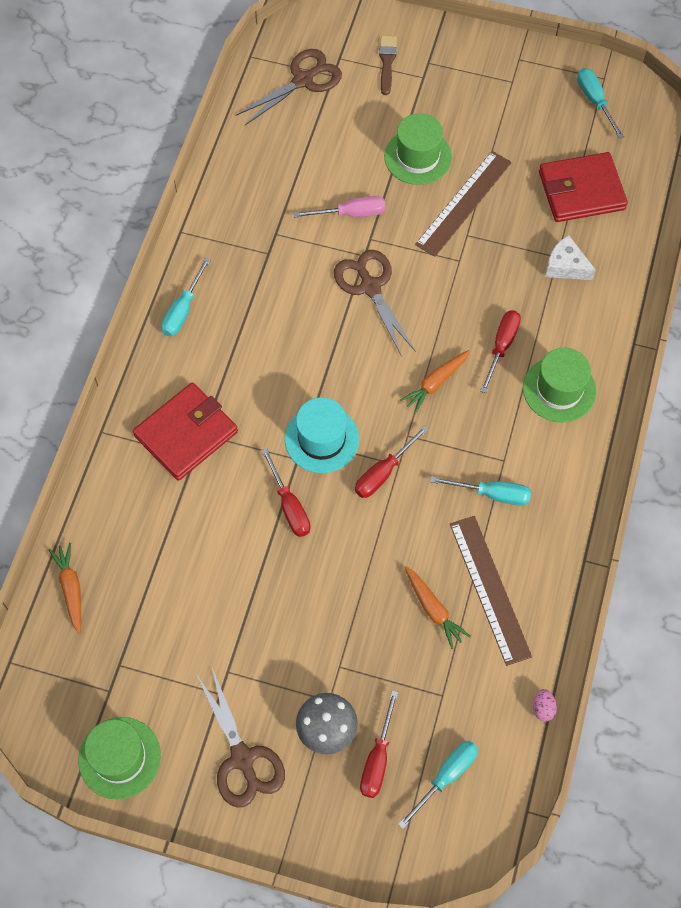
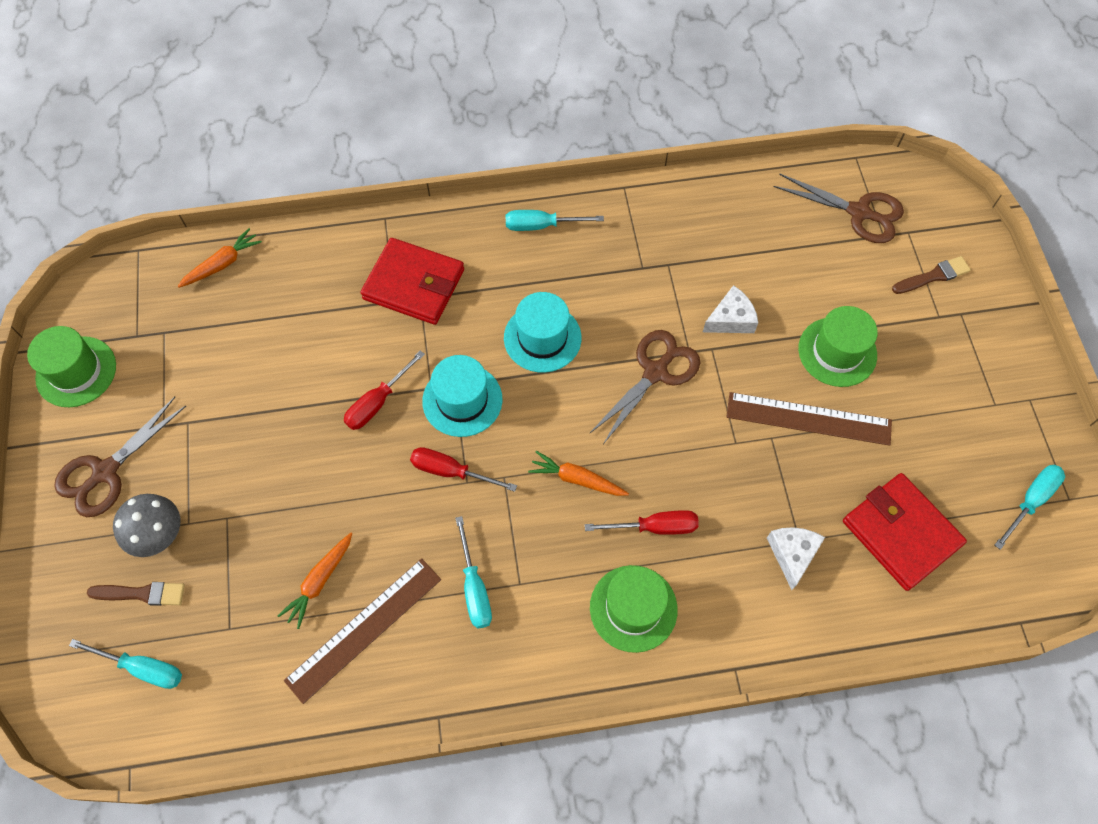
camera: 65 degrees right, 0 degrees up
pink screwdriver [294,196,386,218] -> white cheese [703,285,758,333]
red screwdriver [360,690,398,798] -> brown brush [87,582,185,606]
pink egg [533,689,557,721] -> none
none -> turquoise hat [504,292,581,373]

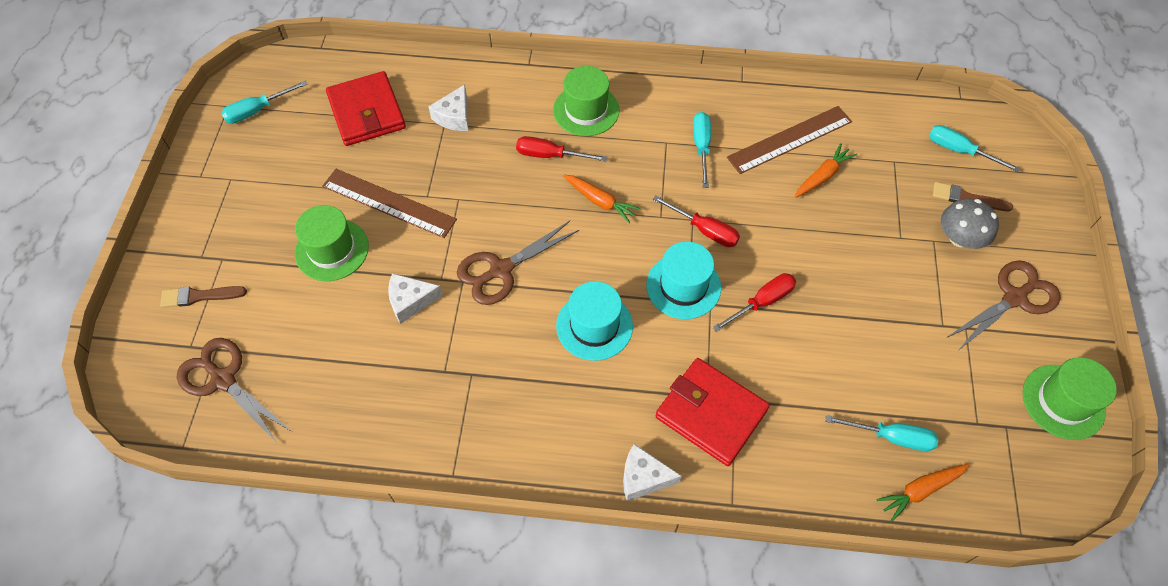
camera: 165 degrees left, 5 degrees down
turquoise screwdriver [506,210,604,231] -> turquoise screwdriver moved to [825,415,939,451]
none -> white cheese [623,444,682,501]

